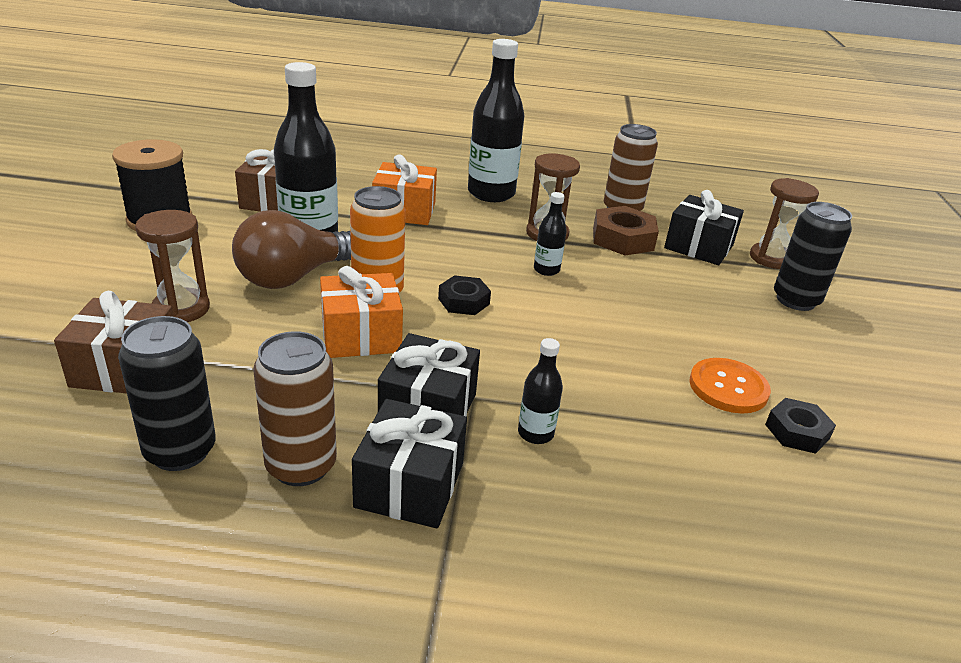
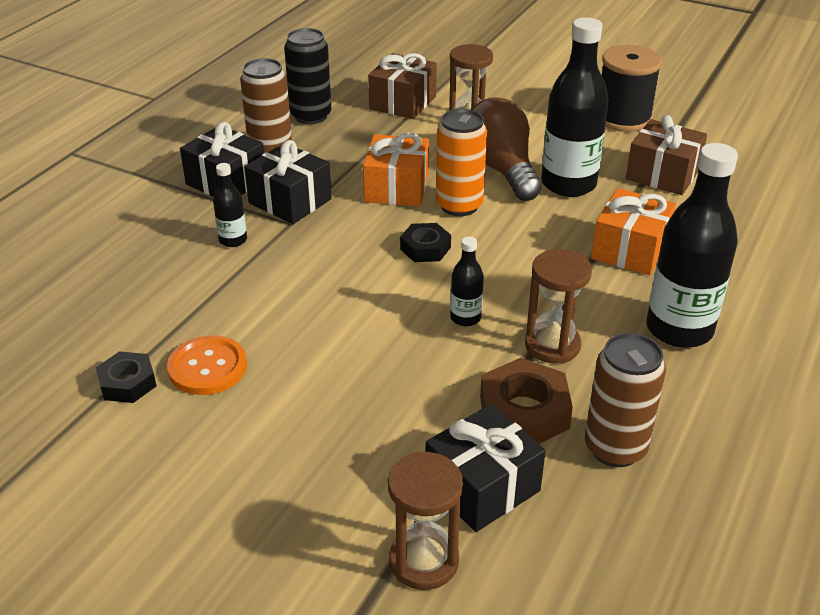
camera: 115 degrees right, 5 degrees up
black can [774,202,852,311] -> none

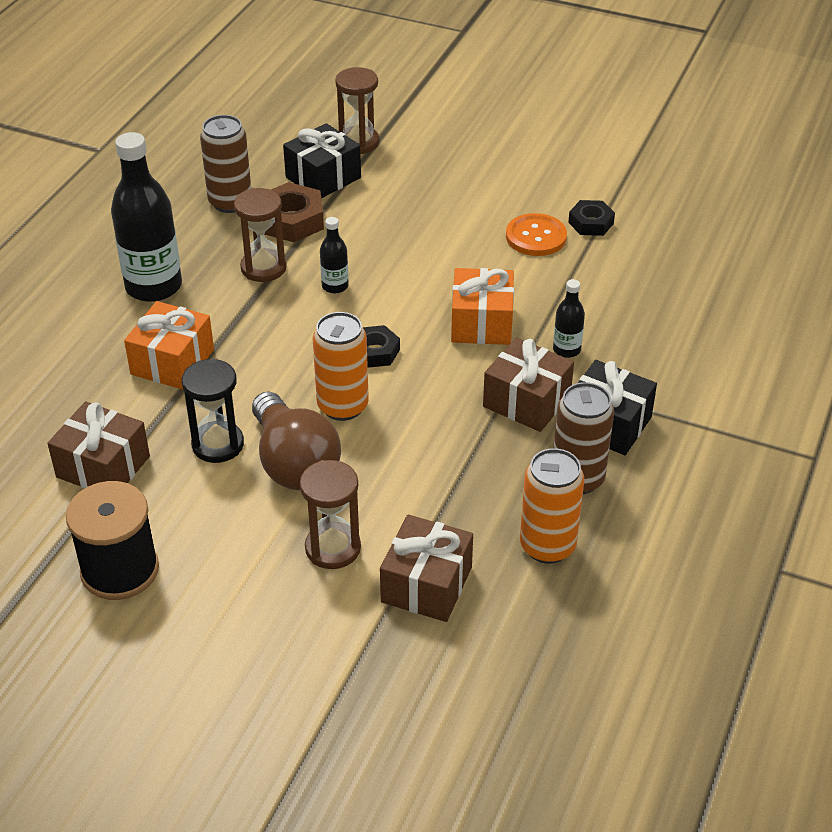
camera: 175 degrees right, 5 degrees up
black gift [244,140,332,224] -> brown gift [483,338,574,432]
black can [284,28,331,124] -> orange can [520,448,584,564]
orange gift [363,133,429,207] -> orange gift moved to [451,268,514,345]
black bottle [541,18,609,197] -> black hourglass [182,358,244,463]

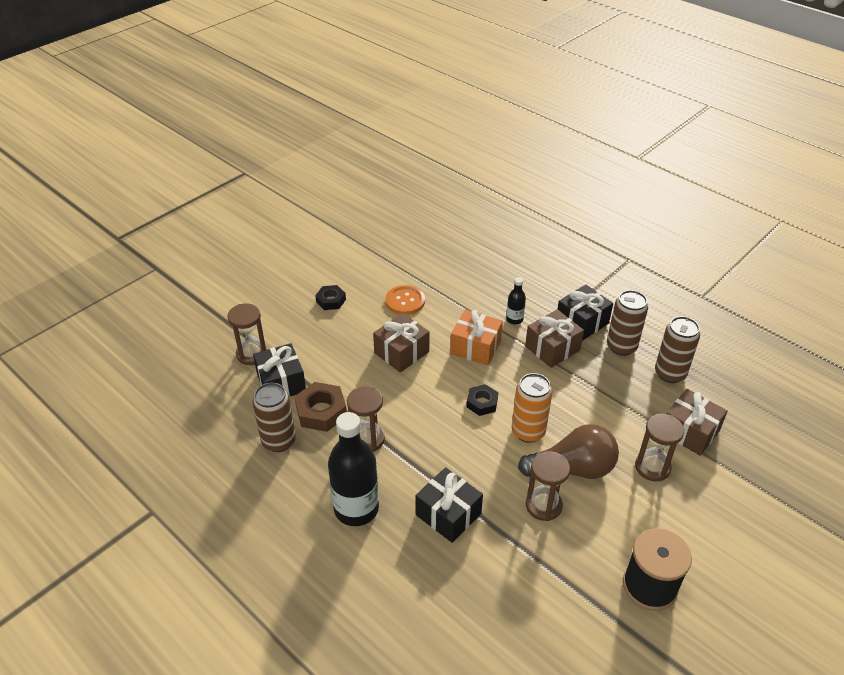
camera: 70 degrees left, 0 degrees up
brown gift [47,402,150,489] -> brown gift moved to [373,313,430,372]
orange gift [124,301,214,390] -> black gift [415,467,483,543]
black hourglass [182,358,244,463] -> brown hourglass [526,451,570,521]
black bottle [320,217,349,293] -> none
orange can [520,448,584,564] -> brown can [655,316,700,383]
black nut [568,200,615,236] -> black nut moved to [315,285,346,310]

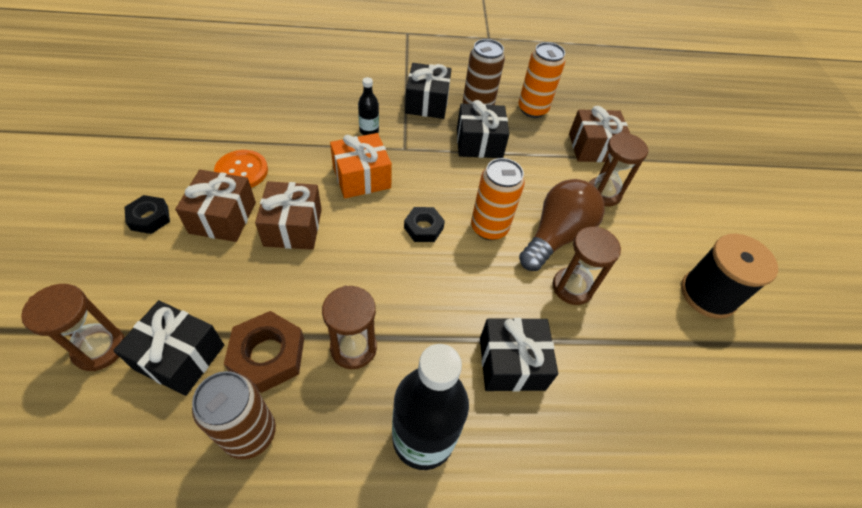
camera: 50 degrees left, 10 degrees up
brown gift [525,309,584,368] -> brown gift moved to [175,170,256,242]
brown can [655,316,700,383] -> orange can [518,42,565,118]
none -> black gift [457,100,509,158]

